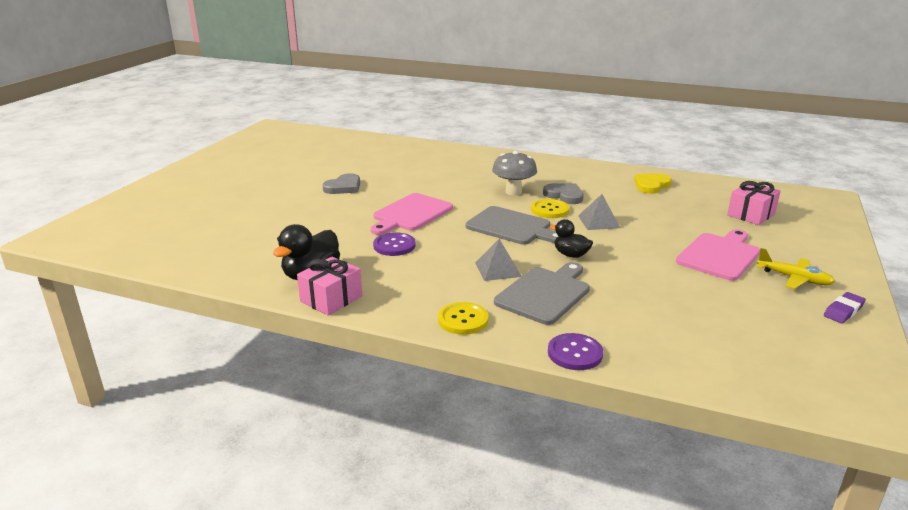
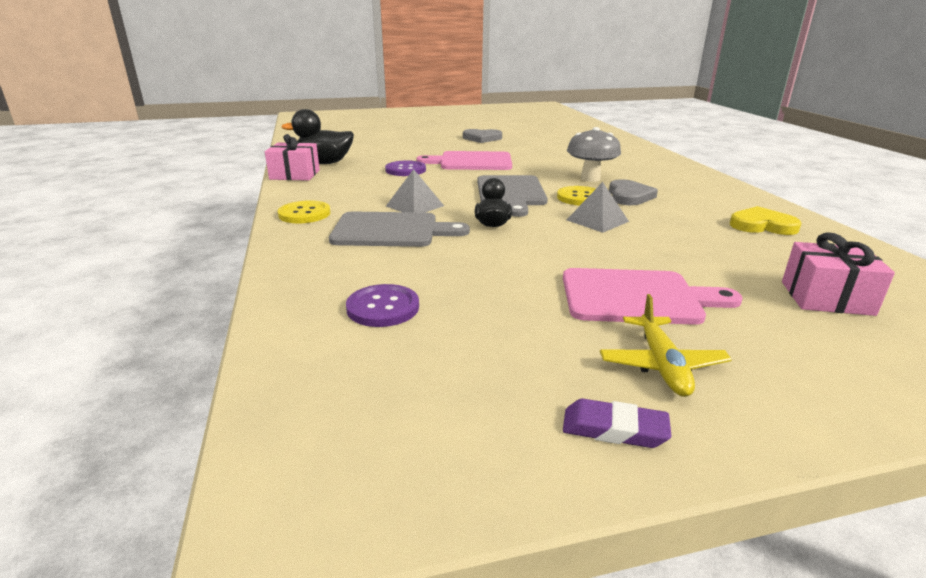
camera: 55 degrees right, 0 degrees up
purple button [548,333,603,370] -> purple button moved to [346,284,419,327]

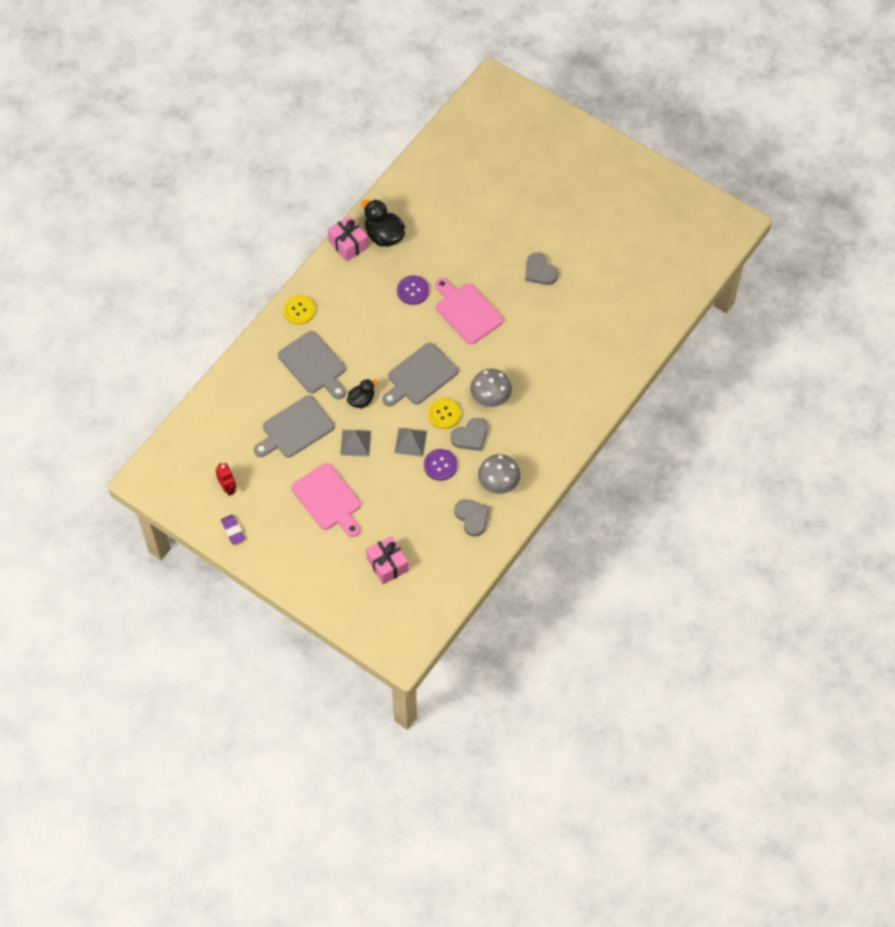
camera: 50 degrees right, 35 degrees up
purple button [346,284,419,327] -> purple button moved to [424,449,457,481]
grey pyramid [386,169,444,213] -> grey pyramid moved to [340,430,371,456]
yellow plane [600,294,732,397] -> none
yellow heart [730,206,801,235] -> grey heart [454,499,490,537]
none -> red robot [216,463,236,496]
none -> grey cutting board [254,395,334,457]
none -> grey mushroom [478,454,520,494]

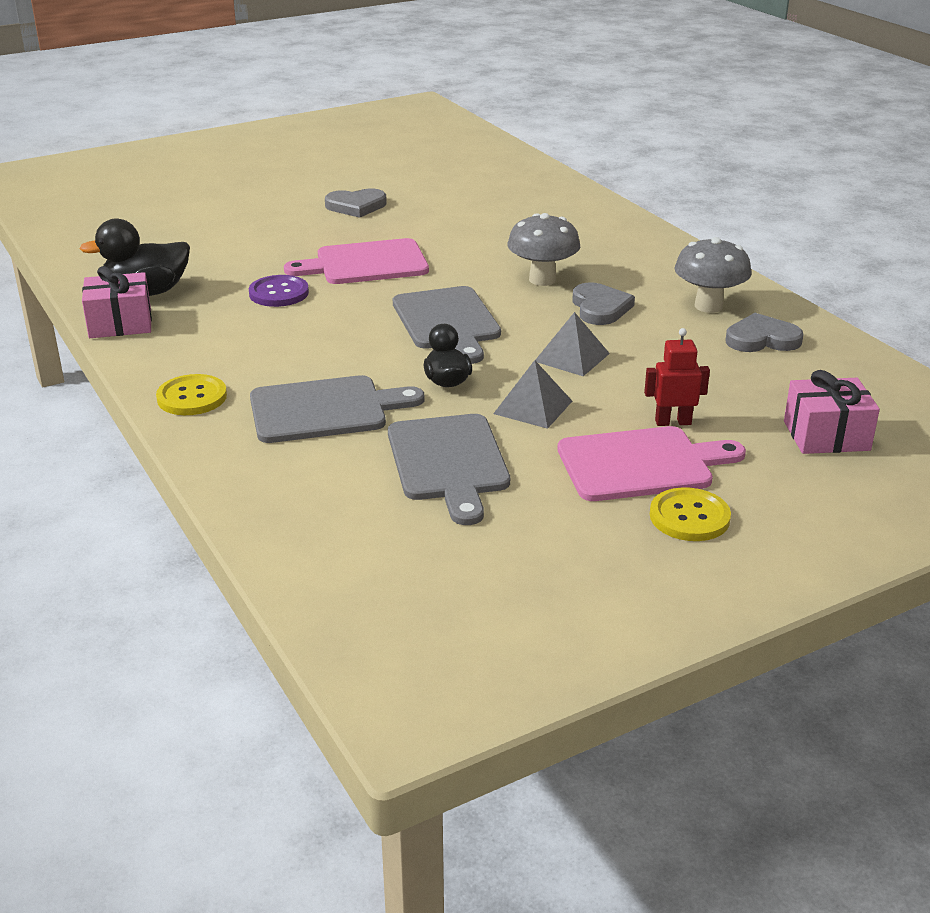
camera: 65 degrees left, 30 degrees down
red robot [216,463,236,496] -> red robot moved to [644,328,710,426]
purple eraser [221,515,245,545] -> none
purple button [424,449,457,481] -> none
yellow button [428,398,461,429] -> yellow button moved to [650,487,731,541]

